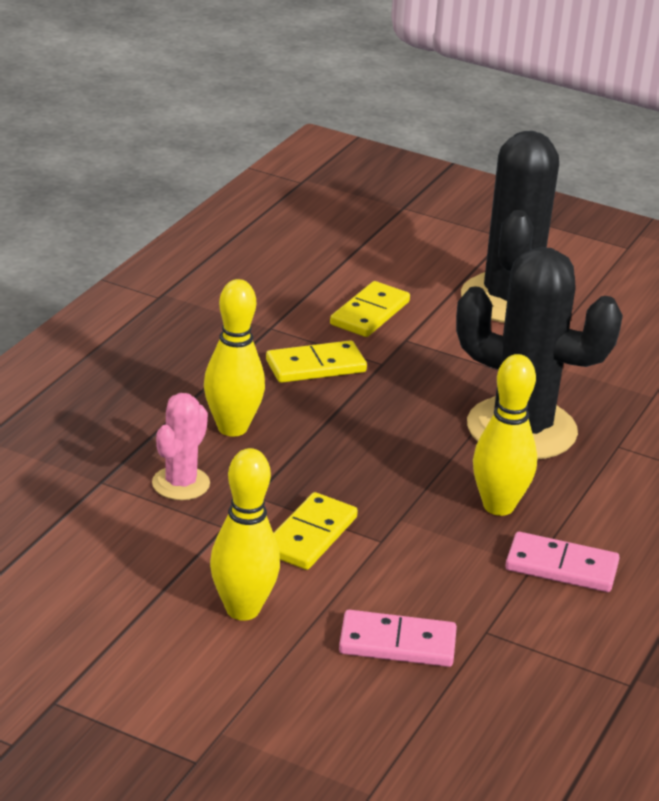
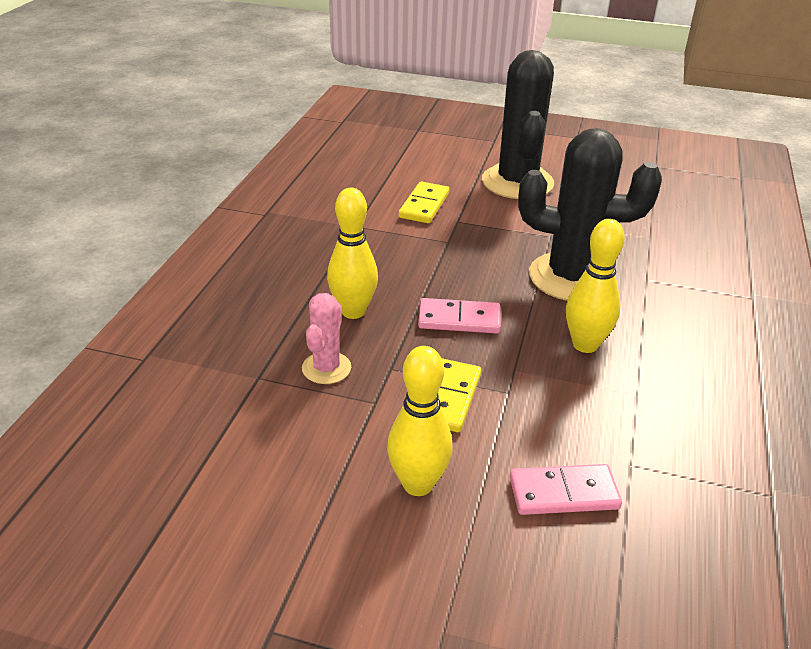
camera: 10 degrees left, 5 degrees up
yellow domino [266,340,367,383] -> none
pink domino [505,532,620,592] -> pink domino moved to [418,298,501,334]

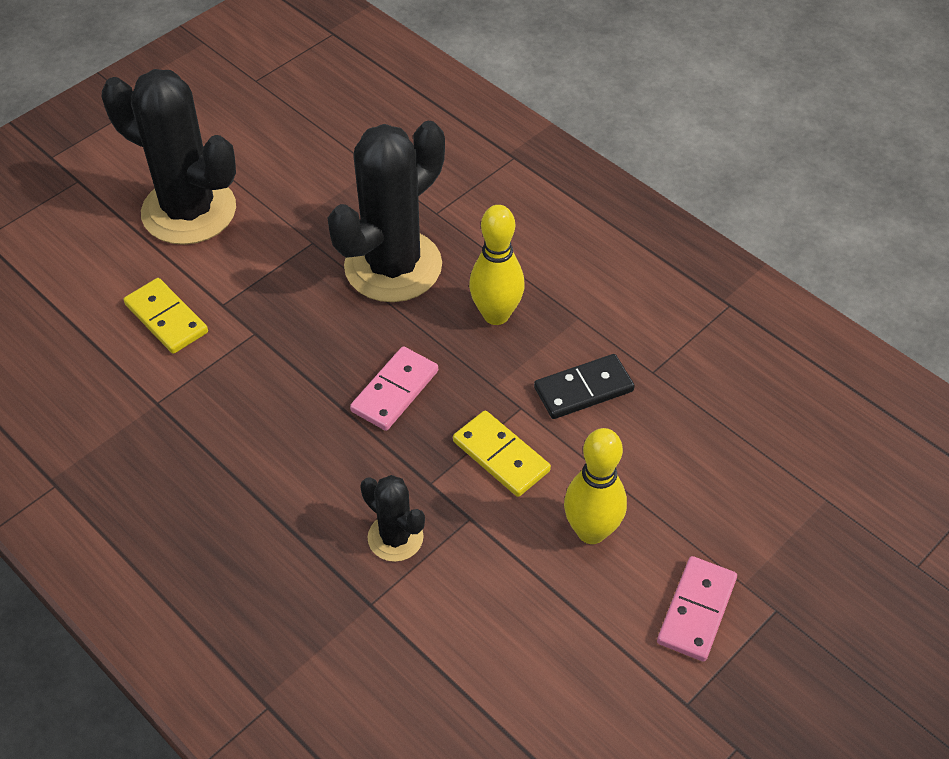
camera: 60 degrees left, 15 degrees up
pink cactus [302,293,351,384] -> black cactus [360,475,425,562]
yellow bowling pin [327,188,378,319] -> none
pink domino [510,464,622,515] -> pink domino moved to [657,556,737,662]
none -> black domino [534,354,635,419]

